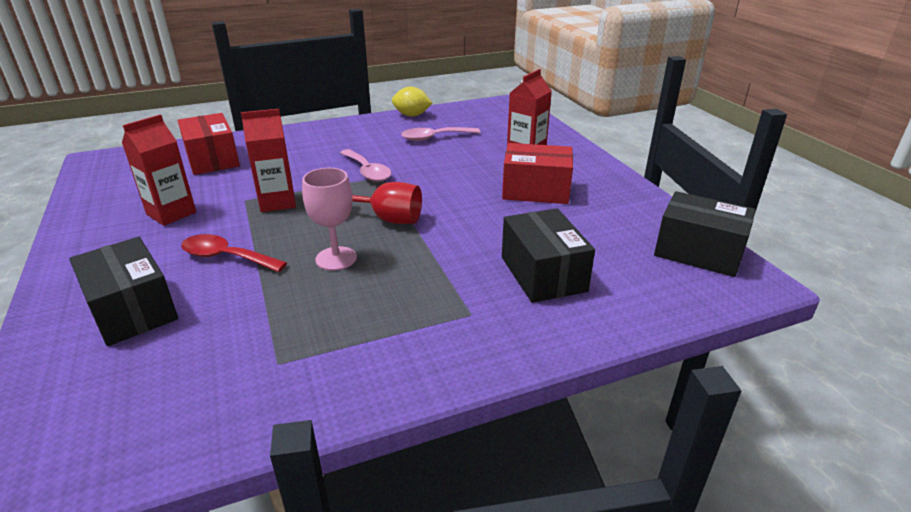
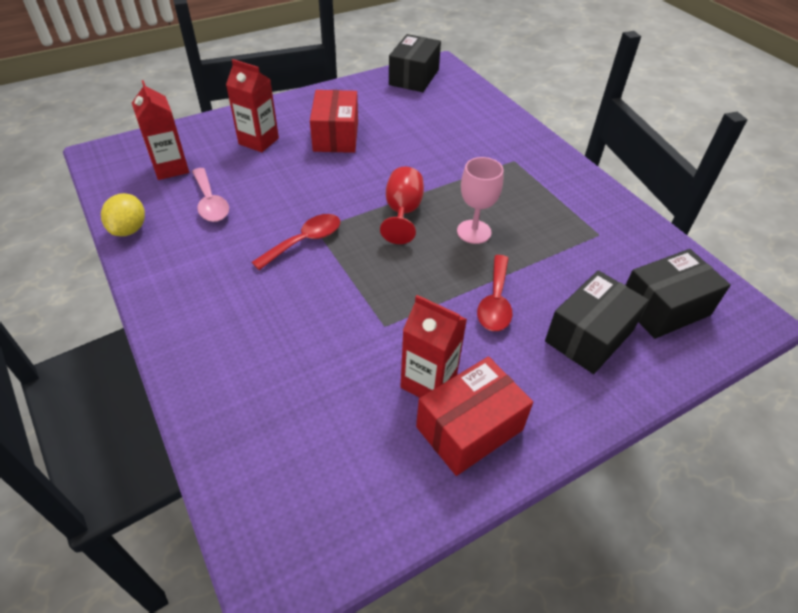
camera: 100 degrees left, 15 degrees up
red box [178,113,240,175] -> red box moved to [416,356,533,476]
red carton [241,109,296,212] -> red carton moved to [132,80,189,180]
pink spoon [340,149,391,182] -> red spoon [252,214,340,270]
black box [502,208,595,303] -> black box moved to [626,249,731,339]

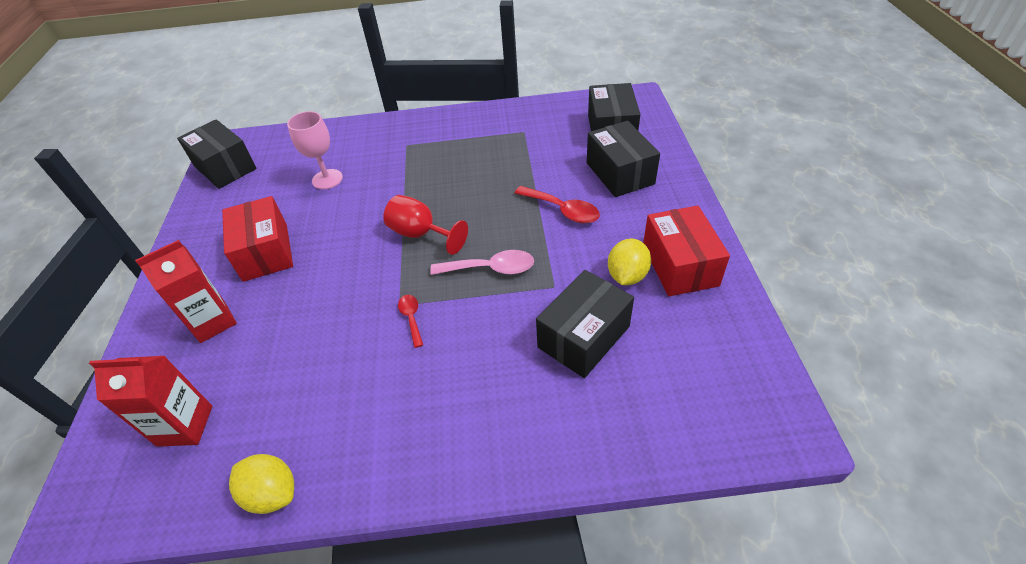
camera: 60 degrees left, 0 degrees up
pink spoon [192,168,229,222] -> pink spoon moved to [430,250,534,275]
red spoon [252,214,340,270] -> red spoon [398,295,423,348], size x0.59
red box [310,90,358,153] -> red box turned 45 degrees clockwise [222,196,293,282]
red carton [400,295,467,398] -> yellow lemon [608,239,651,285]
pink goblet [457,157,504,244] -> pink goblet moved to [287,111,343,189]
none -> black box [536,270,634,378]

